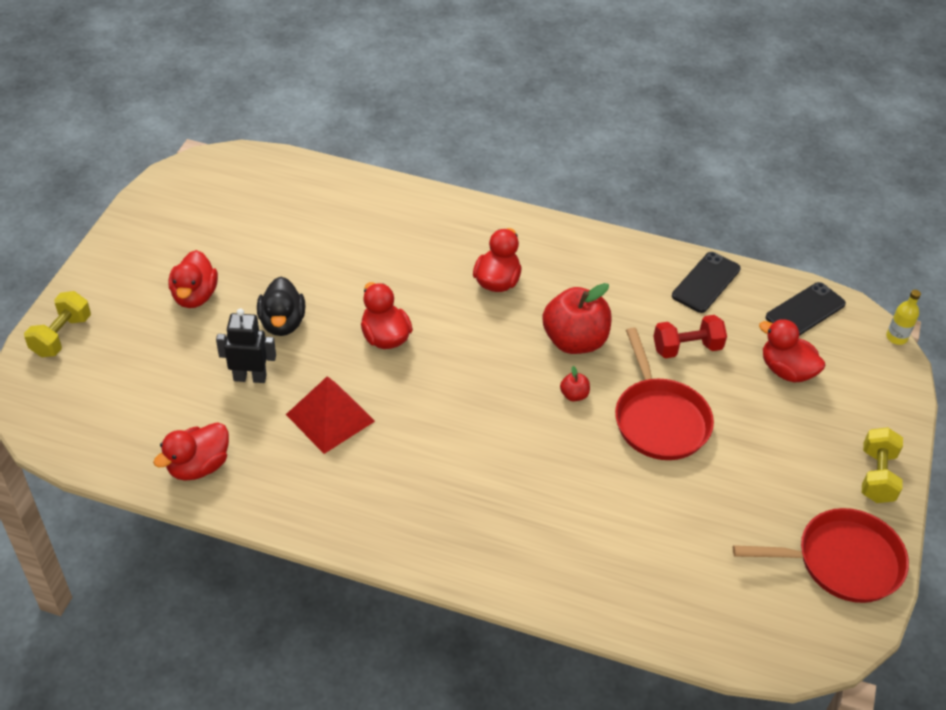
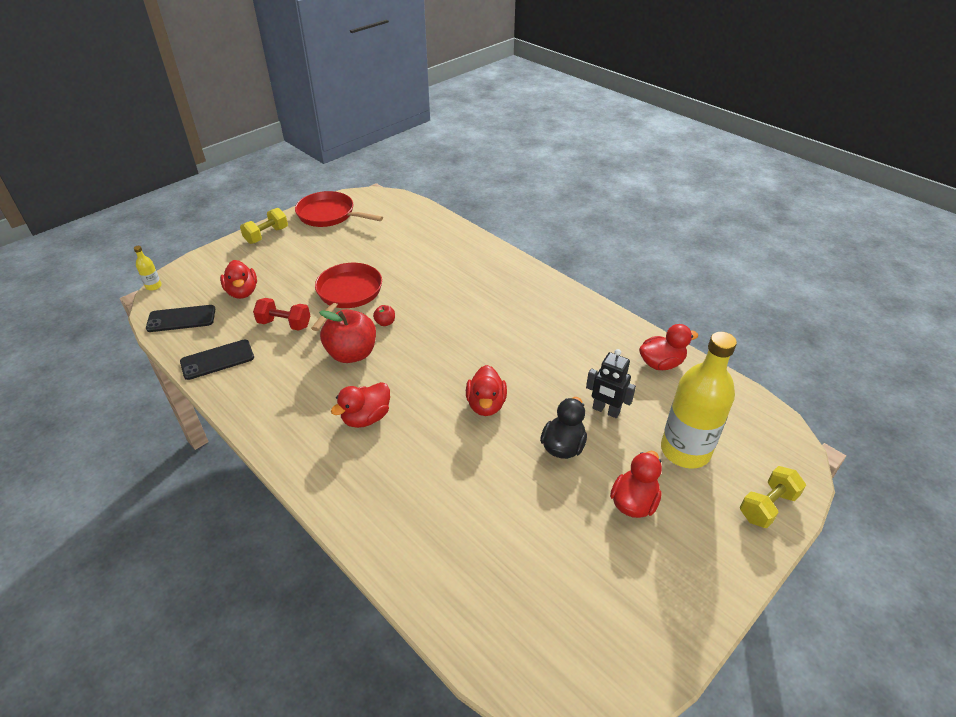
camera: 150 degrees left, 5 degrees down
red pyramid [286,376,375,454] -> none
none -> yellow bottle [661,332,737,469]

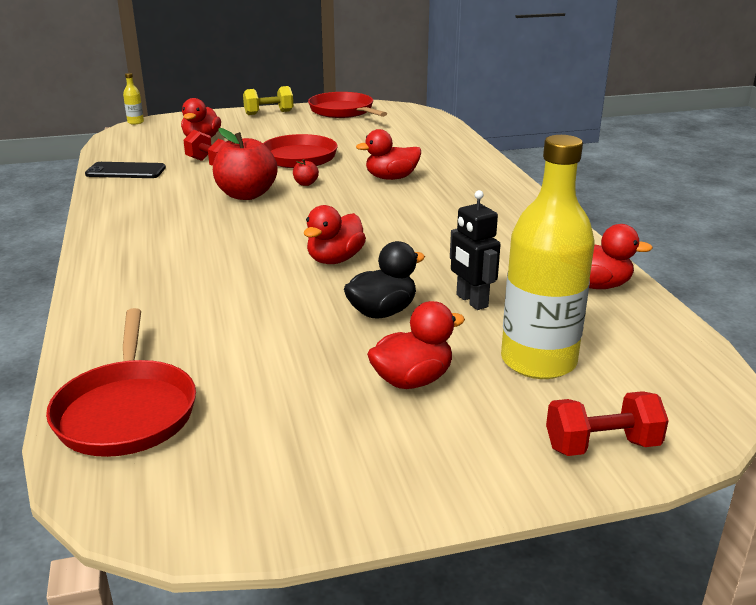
camera: 30 degrees right, 15 degrees down
black phone [146,305,215,332] -> none
red duck [331,382,390,428] -> red duck moved to [356,129,421,180]
yellow dumbbell [740,466,806,528] -> red dumbbell [546,391,669,456]
none -> red pan [46,308,196,457]

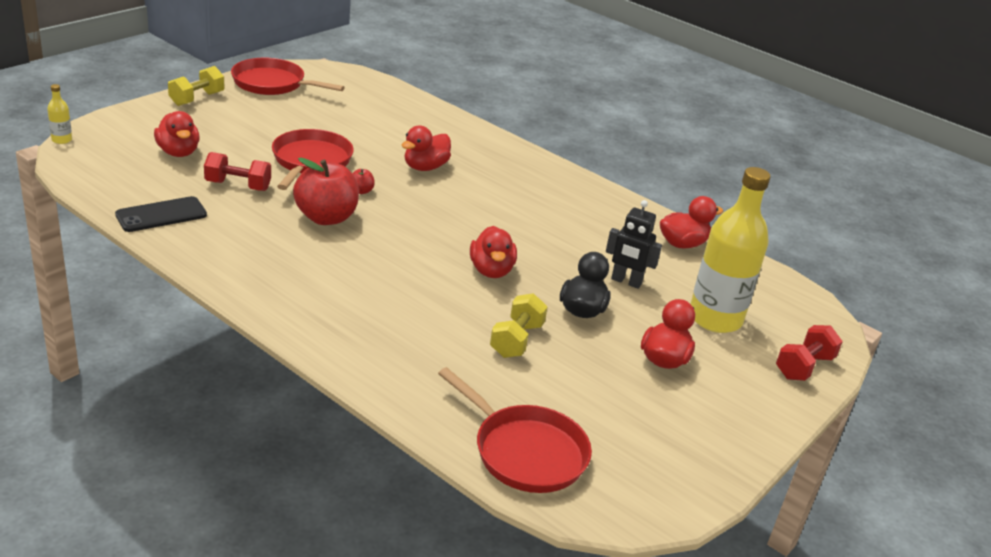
camera: 40 degrees left, 5 degrees up
none -> yellow dumbbell [490,293,548,358]

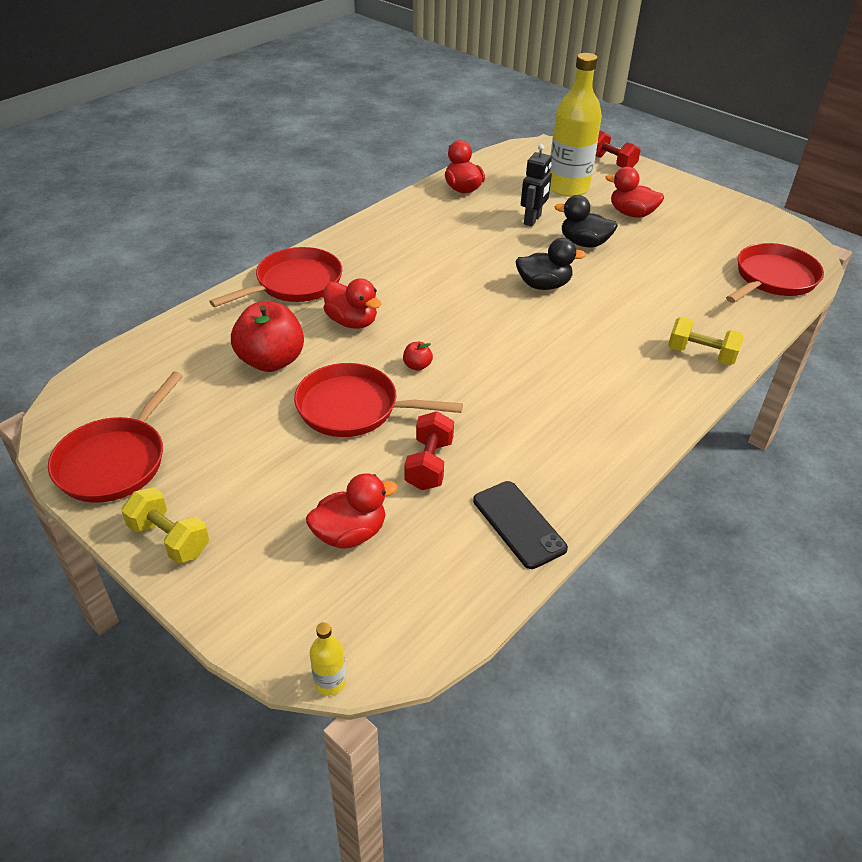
camera: 85 degrees left, 10 degrees up
red apple [293,158,359,225] -> red apple moved to [231,302,304,372]
red duck [470,226,517,278] -> black duck [516,238,586,290]
yellow dumbbell [490,293,548,358] -> yellow dumbbell moved to [668,317,744,365]
none -> red pan [209,247,342,307]

